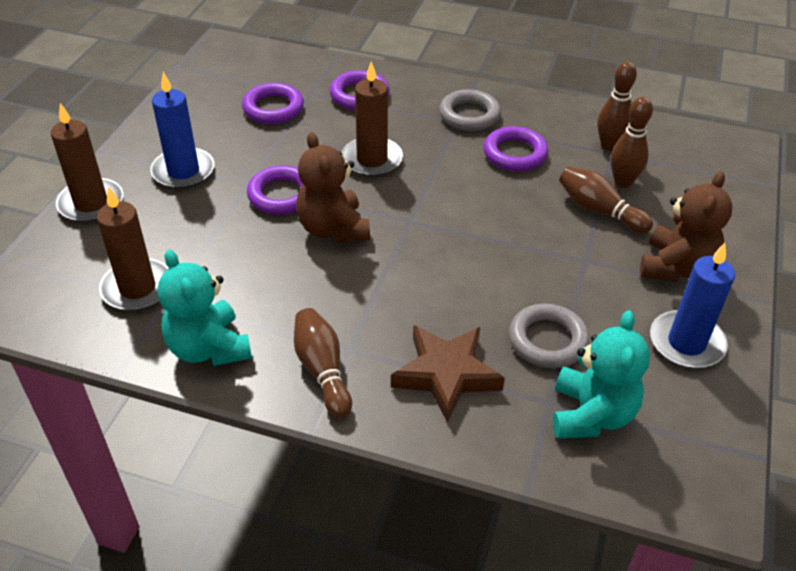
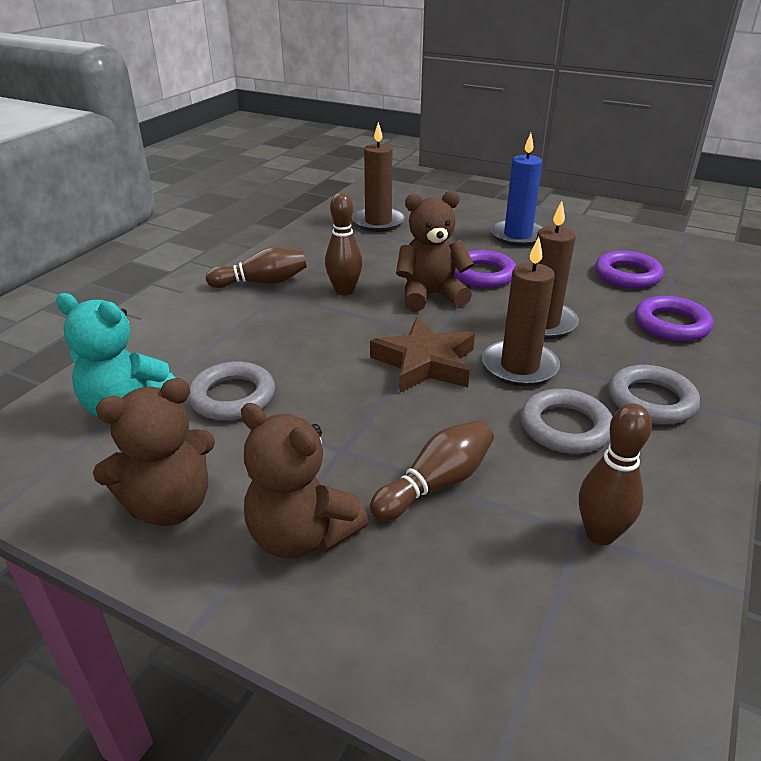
camera: 100 degrees right, 10 degrees down
brown candle [51,103,123,223] -> brown candle moved to [482,237,560,386]
turquoise teddy bear [158,249,252,366] -> none
brown star [391,325,505,422] -> brown star moved to [370,317,475,393]
purple ring [483,126,548,171] -> grey ring [521,389,613,454]
brown bowling pin [611,97,653,188] -> brown bowling pin moved to [325,193,362,296]
blue candle [650,243,735,369] -> brown teddy bear [93,378,215,526]

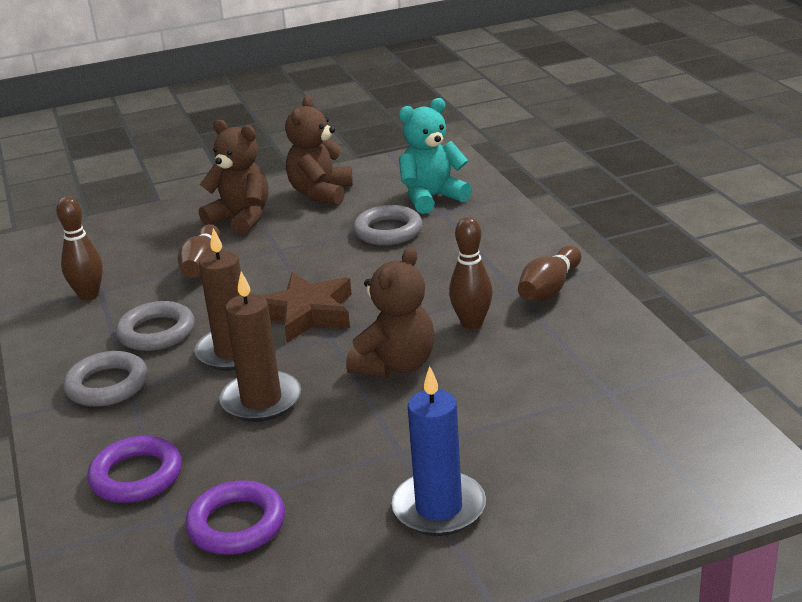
camera: 135 degrees right, 5 degrees down
brown teddy bear [241,403,368,559] -> brown teddy bear turned 45 degrees clockwise [199,120,268,235]
brown candle [352,122,405,232] -> none
purple ring [454,250,516,288] -> none

